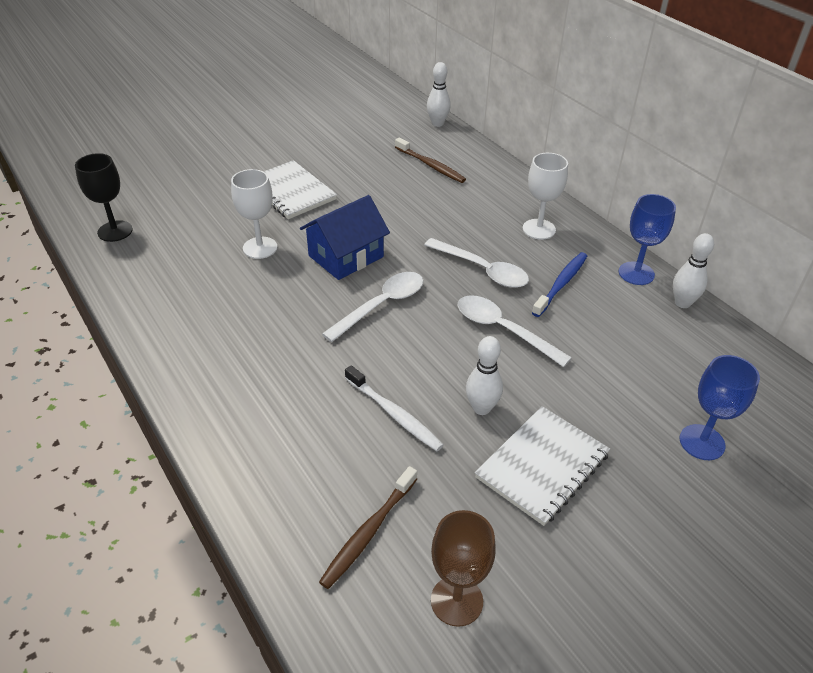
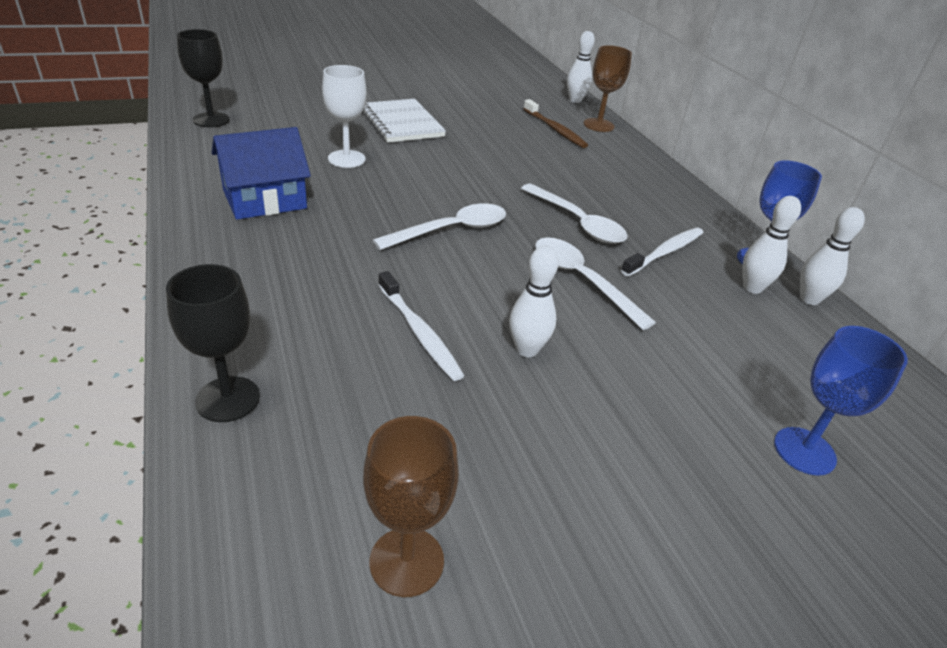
camera: 10 degrees right, 5 degrees down
blue house [300,195,390,280] -> blue house moved to [212,127,311,220]
brown toothbrush [319,466,417,589] -> none
white notebook [475,406,610,526] -> none
white goblet [523,153,568,240] -> none
blue toothbrush [532,252,587,317] -> white toothbrush [621,227,703,276]
none -> black goblet [166,264,260,422]
none -> brown goblet [584,45,632,132]
none -> white bowling pin [742,196,801,294]

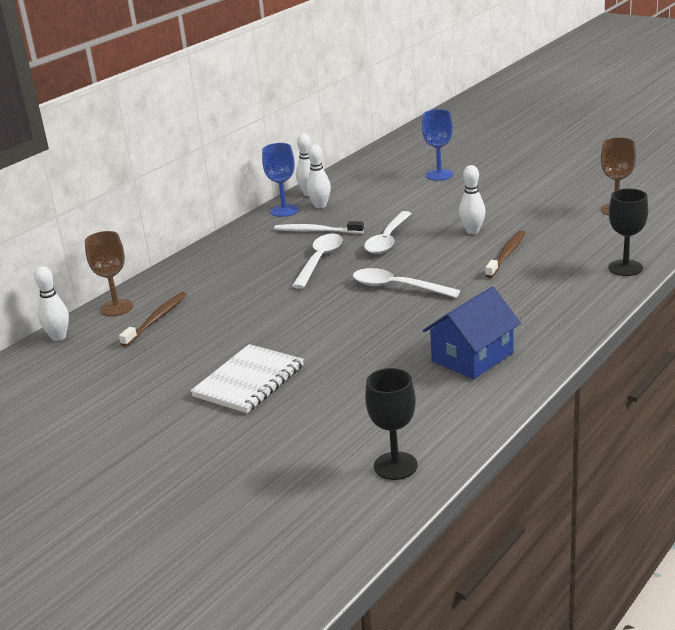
camera: 115 degrees left, 10 degrees down
blue house [212,127,311,220] -> blue house turned 75 degrees counterclockwise [423,287,521,379]
white goblet [322,65,367,168] -> none
white toothbrush [378,271,464,381] -> brown toothbrush [485,231,525,278]

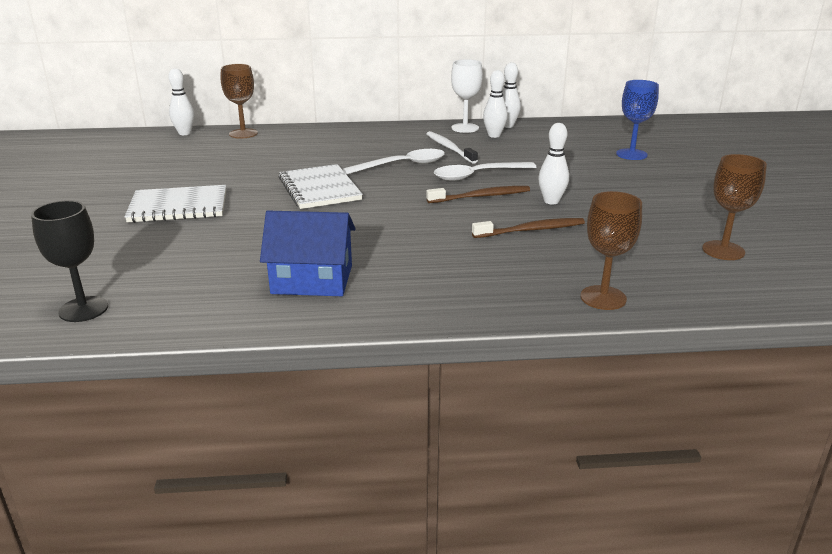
camera: 45 degrees right, 0 degrees up
brown toothbrush [119,292,187,347] -> brown toothbrush moved to [426,186,530,203]
blue goblet [262,143,299,217] -> white goblet [451,59,483,133]
white spoon [353,268,461,298] -> none
black goblet [608,189,648,276] -> brown goblet [580,191,642,310]
none -> white notebook [279,164,363,209]

